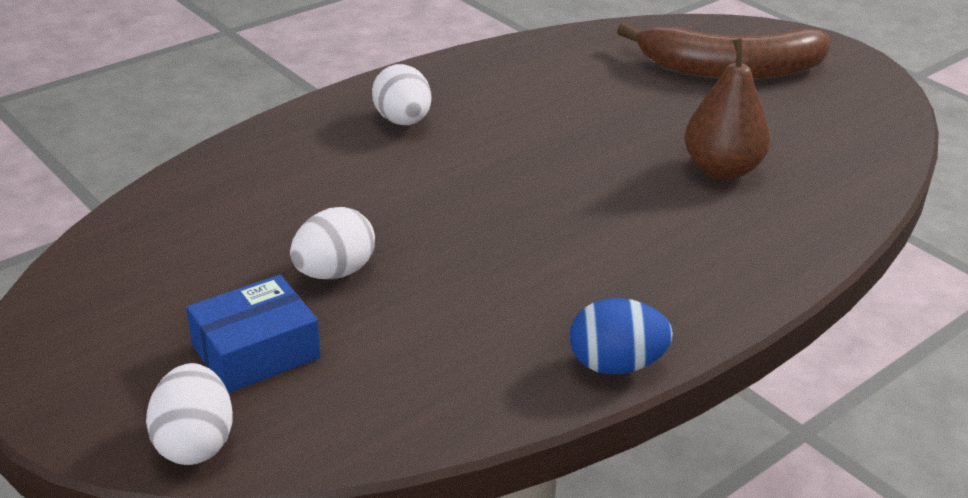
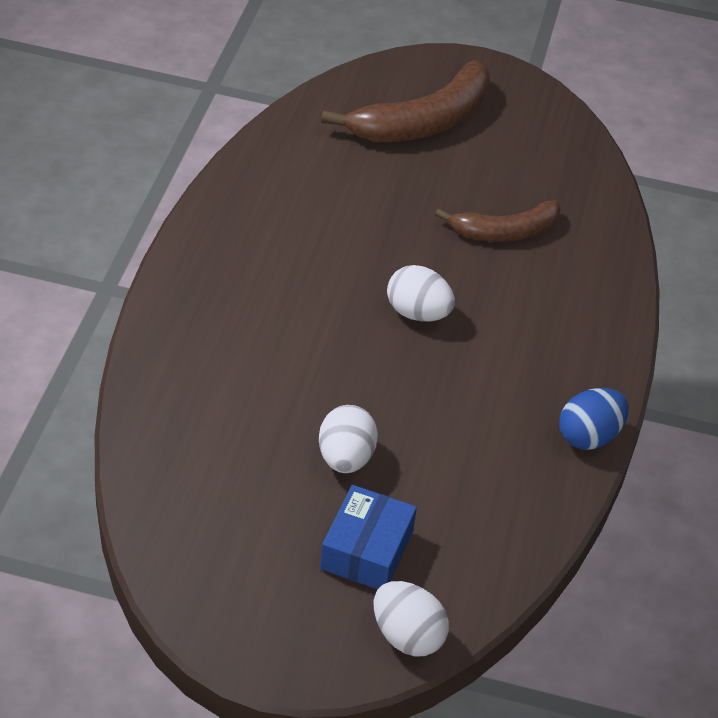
camera: 40 degrees left, 10 degrees up
white egg [372,64,431,125] -> white egg moved to [387,265,455,322]
brown pear [684,38,771,180] -> brown banana [435,200,561,242]

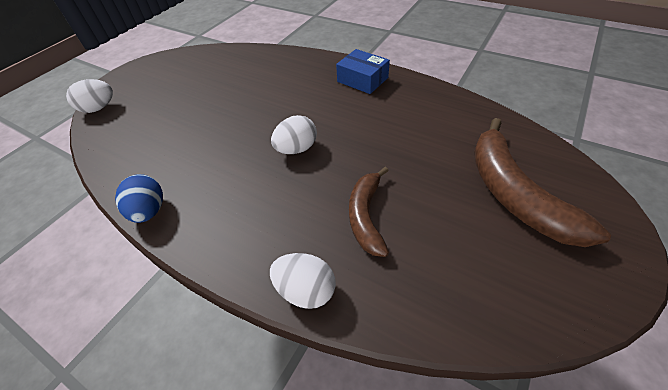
camera: 115 degrees right, 5 degrees up
white egg [319,405,378,473] -> white egg moved to [270,253,336,309]
blue box [320,485,417,589] -> blue box moved to [336,49,390,94]

